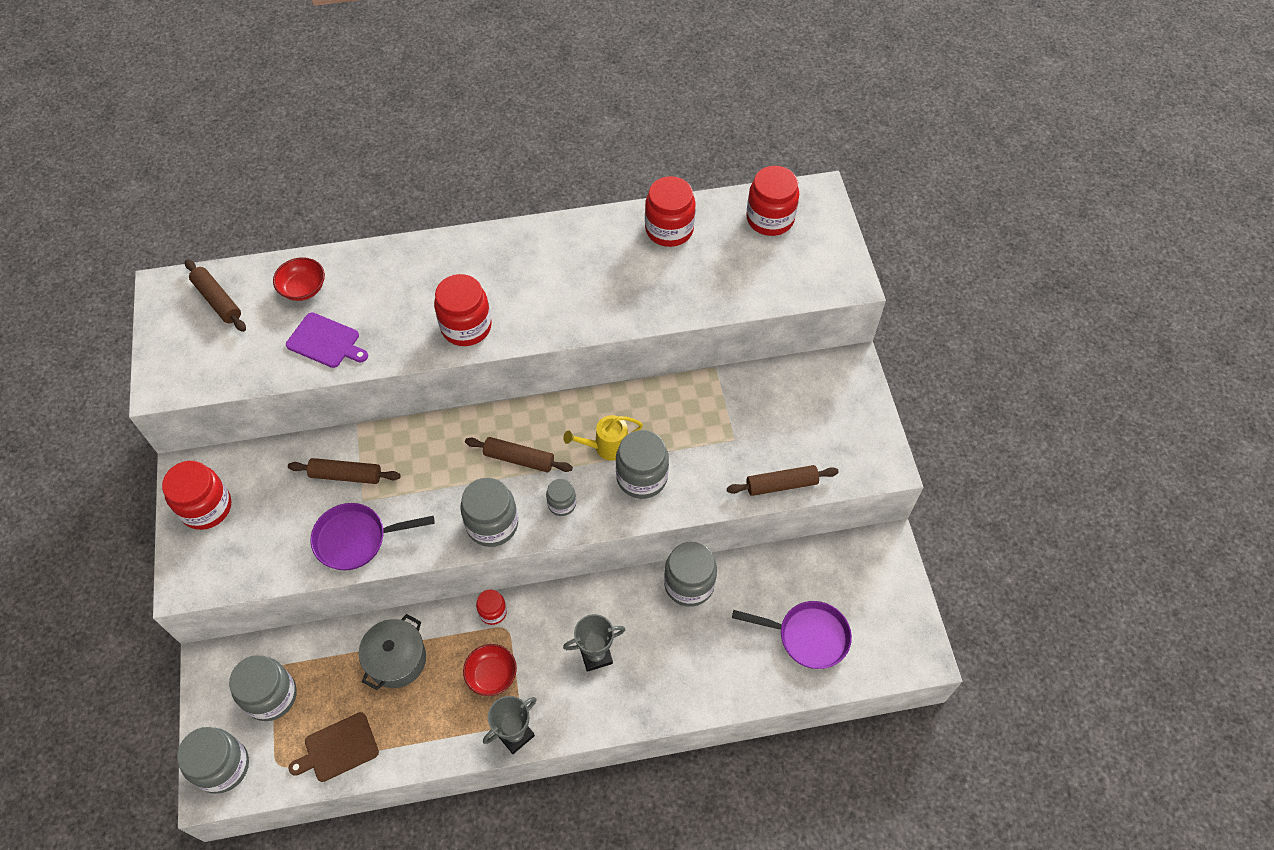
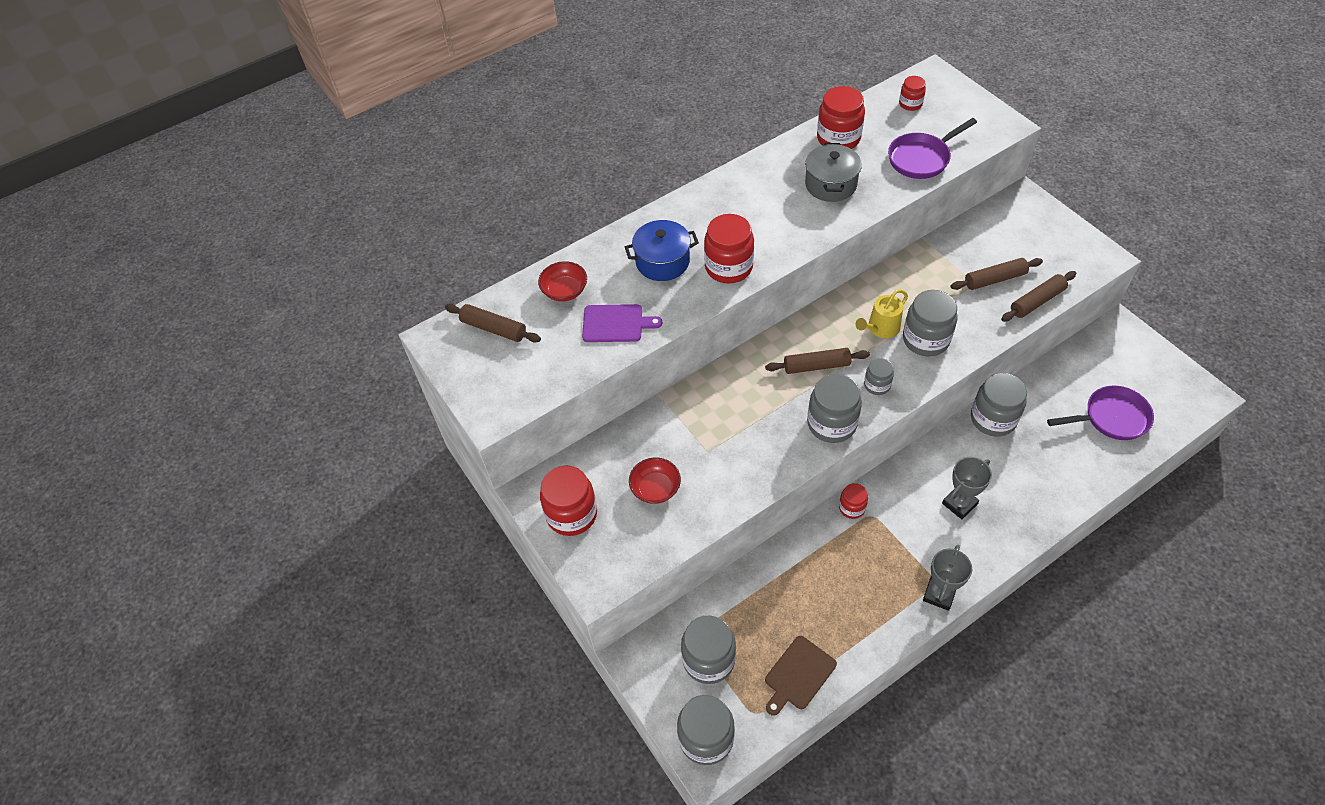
camera: 20 degrees left, 5 degrees down
brown rolling pin [288,458,401,484] -> brown rolling pin moved to [951,258,1043,290]
purple pan [310,503,435,570] -> purple pan moved to [888,118,977,179]
grey pot [359,614,426,690] -> grey pot moved to [805,143,862,202]
red bowl [463,644,517,696] -> red bowl moved to [629,457,681,504]
red jar [746,166,799,236] -> red jar [899,76,926,111], size x0.55
none -> blue pot [625,220,699,281]

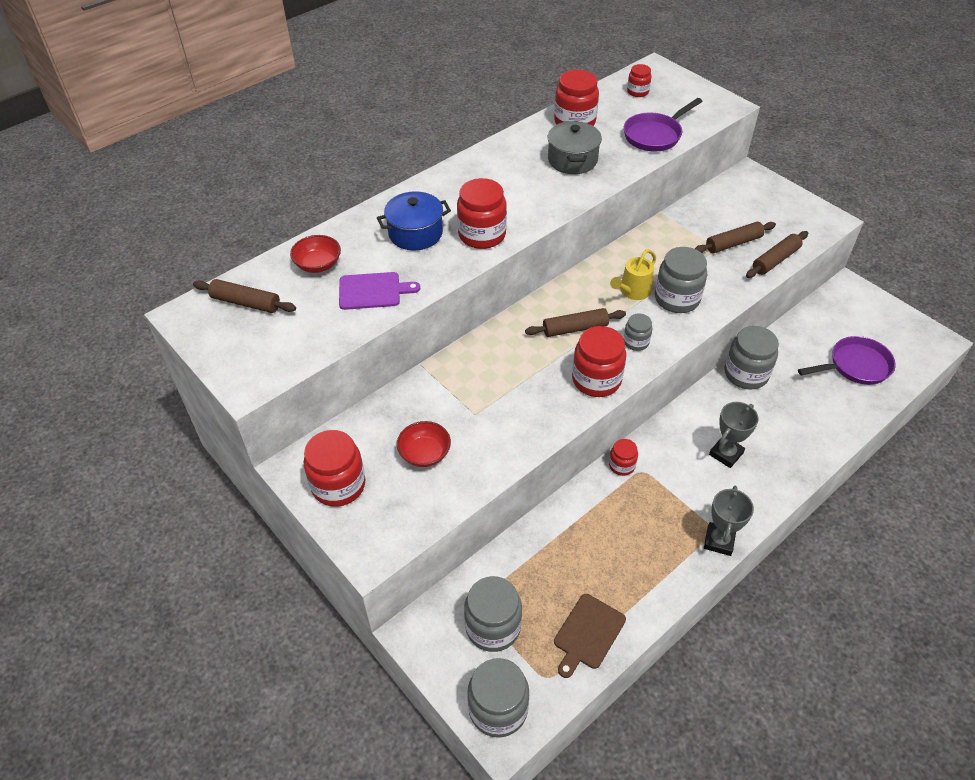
camera: 10 degrees left, 5 degrees down
grey jar [807,374,862,443] -> red jar [572,326,626,397]

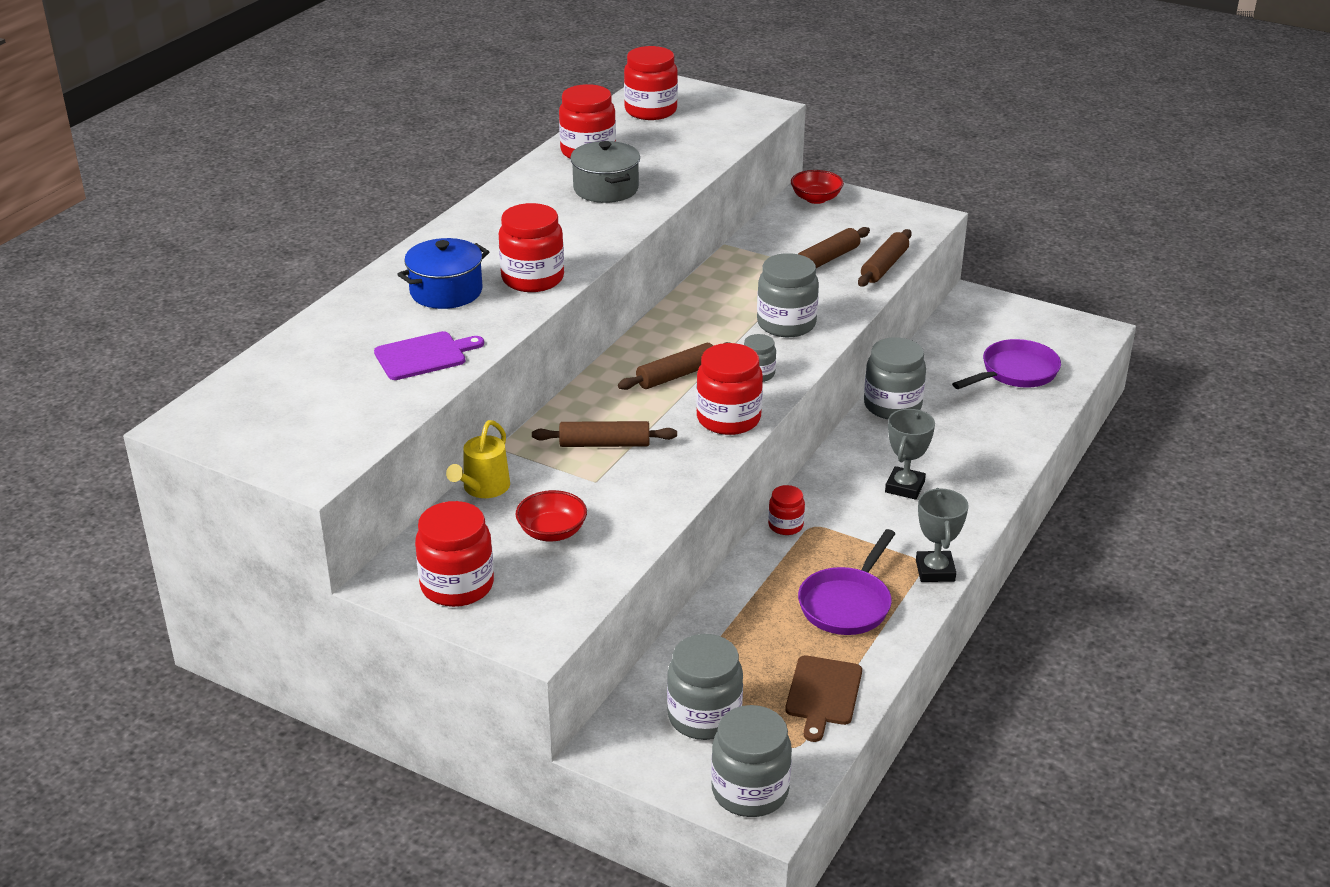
camera: 20 degrees left, 15 degrees down
brown rolling pin [193,279,296,313] -> brown rolling pin moved to [532,421,677,447]
red bowl [290,235,341,273] -> red bowl moved to [791,170,844,204]
yellow watering can [610,249,656,300] -> yellow watering can moved to [446,420,510,498]
purple pan [624,98,703,152] -> purple pan moved to [798,529,896,635]
red jar [627,64,652,97] -> red jar [624,46,678,120], size x1.82

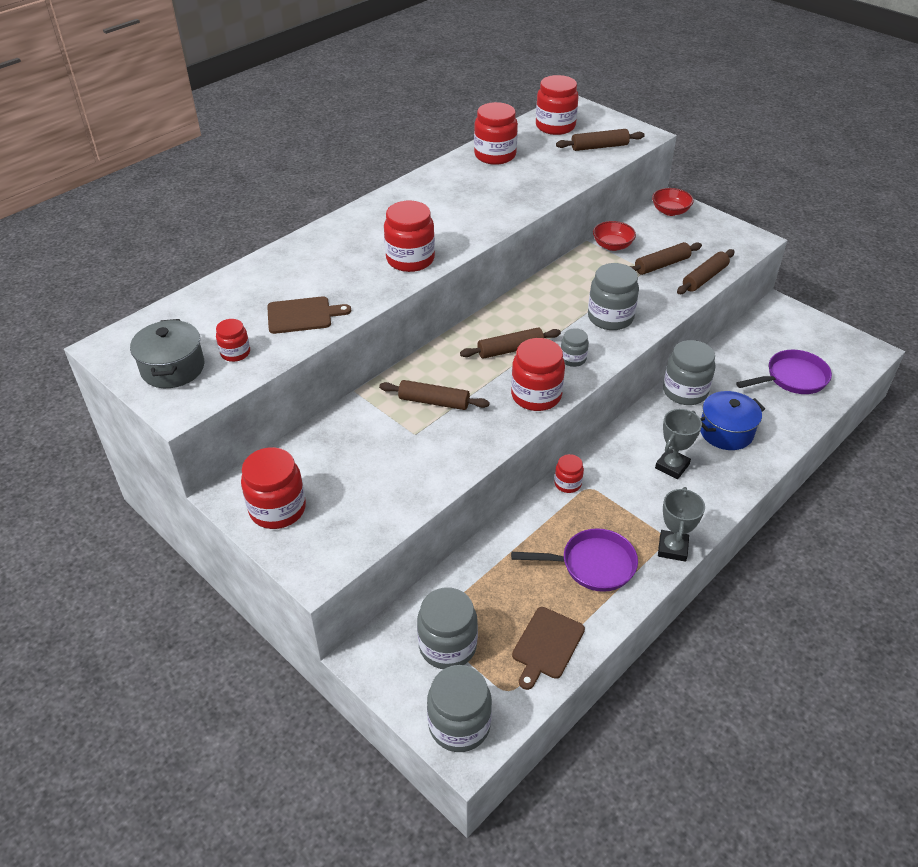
camera: 15 degrees right, 10 degrees up
purple cutting board [374,331,484,380] -> brown cutting board [267,296,351,334]
blue pot [397,238,489,309] -> blue pot moved to [700,391,765,450]
yellow watering can [446,420,510,498] -> none
red bowl [515,490,587,541] -> red bowl moved to [593,221,636,251]
grey pot [570,141,640,203] -> grey pot moved to [130,319,204,388]
purple pan [798,529,896,635] -> purple pan turned 135 degrees counterclockwise [511,528,638,592]
none -> red jar [216,319,250,362]
none -> brown rolling pin [556,129,645,151]

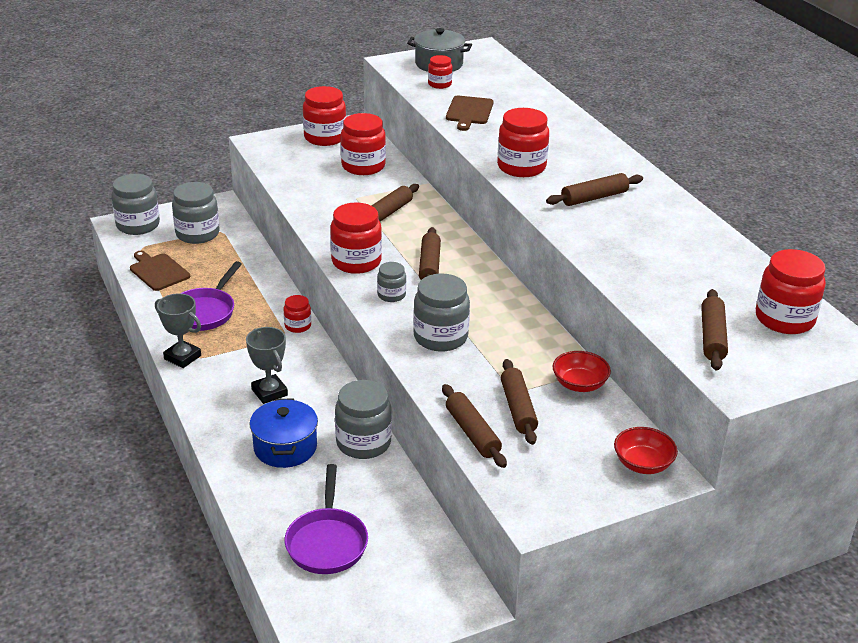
camera: 110 degrees right, 10 degrees down
red jar [474,102,518,165] -> red jar moved to [341,113,386,175]
none -> brown rolling pin [546,173,643,206]

